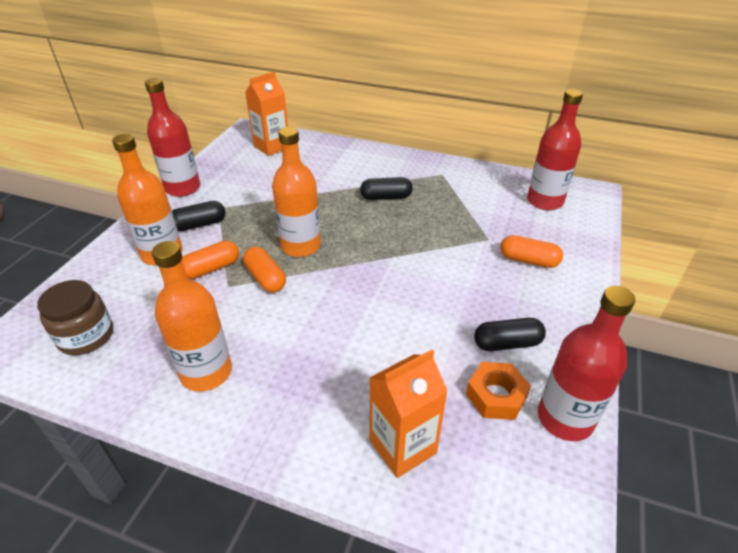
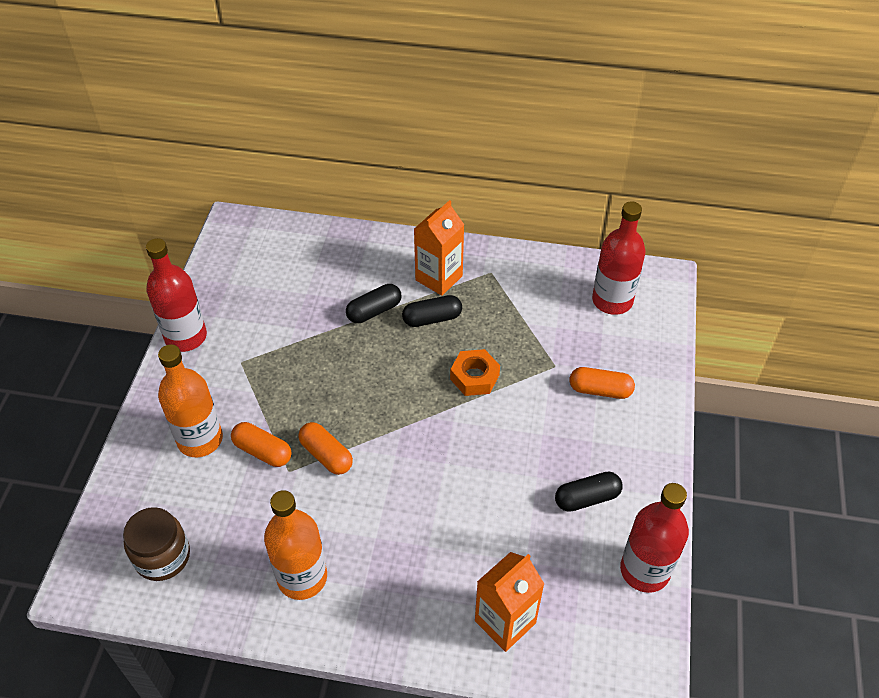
camera: 10 degrees left, 10 degrees up
black capsule [172,201,225,231] -> black capsule moved to [346,284,402,323]
orange capsule [182,240,239,279] -> orange capsule turned 75 degrees clockwise [231,422,291,467]
orange carton [245,72,288,156] -> orange carton moved to [414,200,464,296]
orange bottle [272,127,321,257] -> none
orange nut [466,362,531,420] -> orange nut moved to [450,349,500,396]

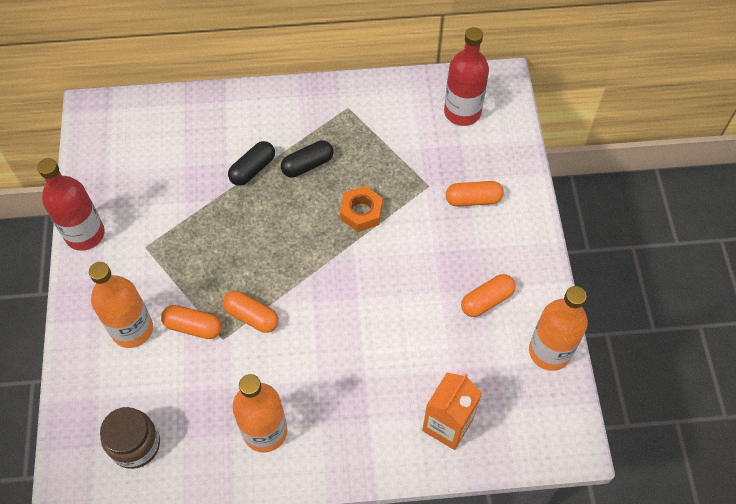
camera: 15 degrees left, 10 degrees up
orange carton [414,200,464,296] -> none
black capsule [555,472,622,512] -> orange capsule [461,274,516,317]
red bottle [620,483,689,593] -> orange bottle [529,286,588,371]

